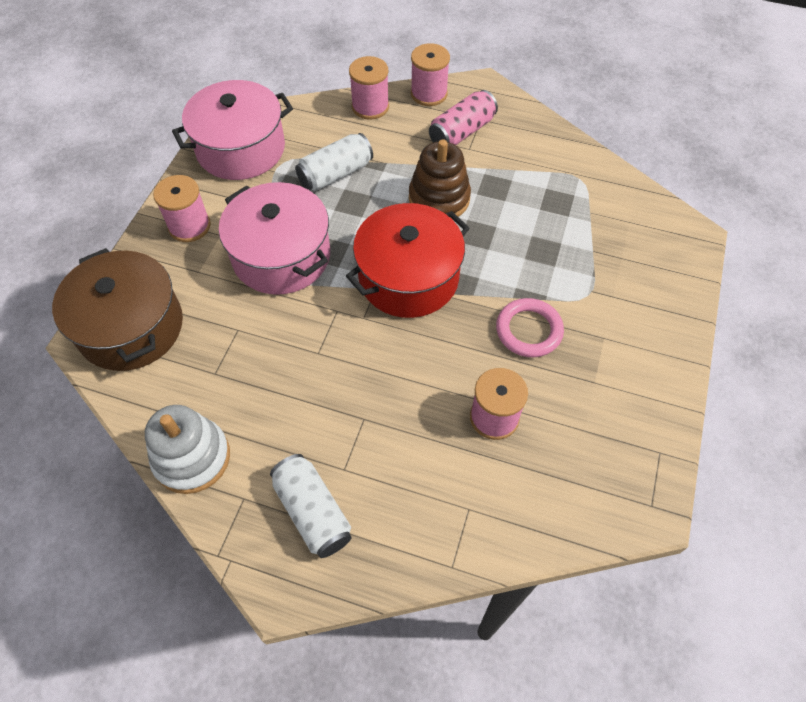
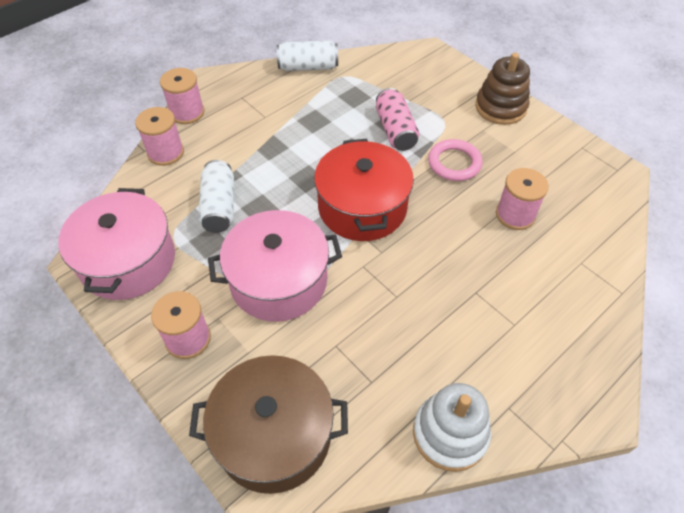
camera: 60 degrees left, 5 degrees down
white can [270,454,351,558] -> white can moved to [277,41,338,71]
brown stacking toy [409,139,471,220] -> brown stacking toy moved to [475,53,530,125]
pink can [429,90,498,145] -> pink can moved to [376,88,419,151]

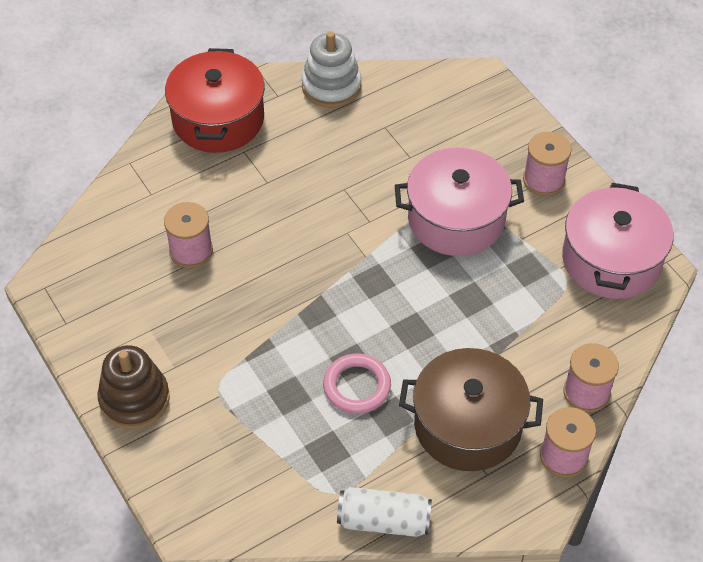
camera: 170 degrees left, 0 degrees up
brown pot [189,355,348,494] -> brown pot moved to [399,348,543,471]
white can [198,160,234,233] -> none
red pot [314,139,414,241] -> red pot moved to [165,48,265,153]
pink can [376,88,419,151] -> none
pink ring [428,139,483,181] -> pink ring moved to [323,353,391,414]

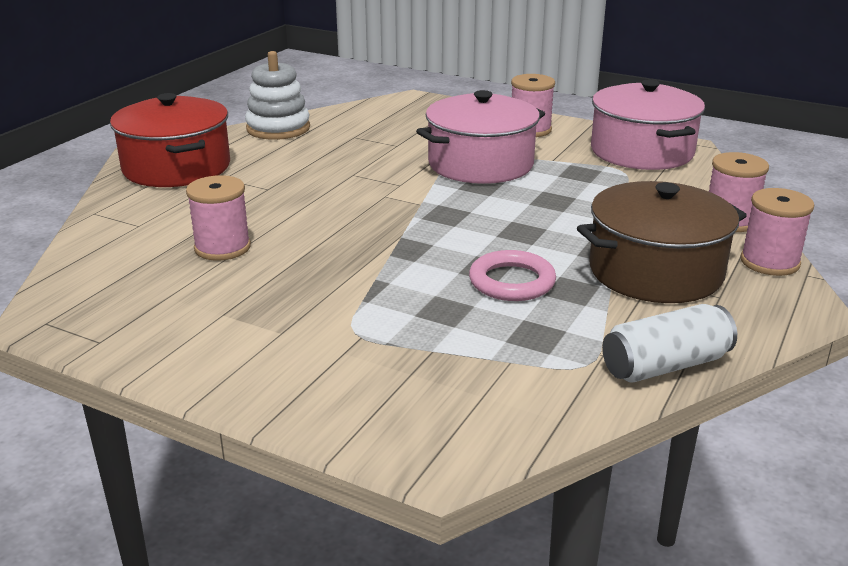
camera: 30 degrees left, 25 degrees down
brown stacking toy [97,345,170,430] -> none

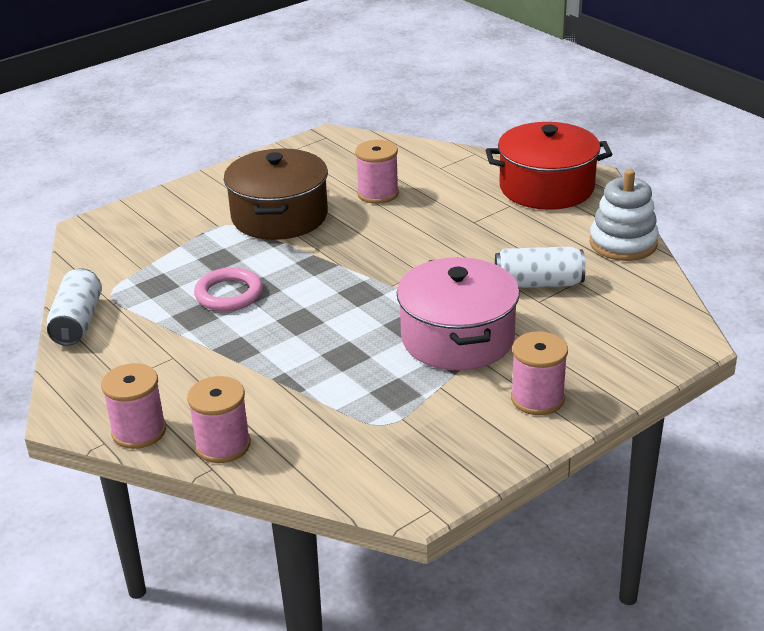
camera: 115 degrees right, 5 degrees up
brown pot [577,181,747,303] -> brown pot moved to [224,148,328,240]
pink pot [591,80,705,170] -> none
none -> white can [495,246,585,288]

